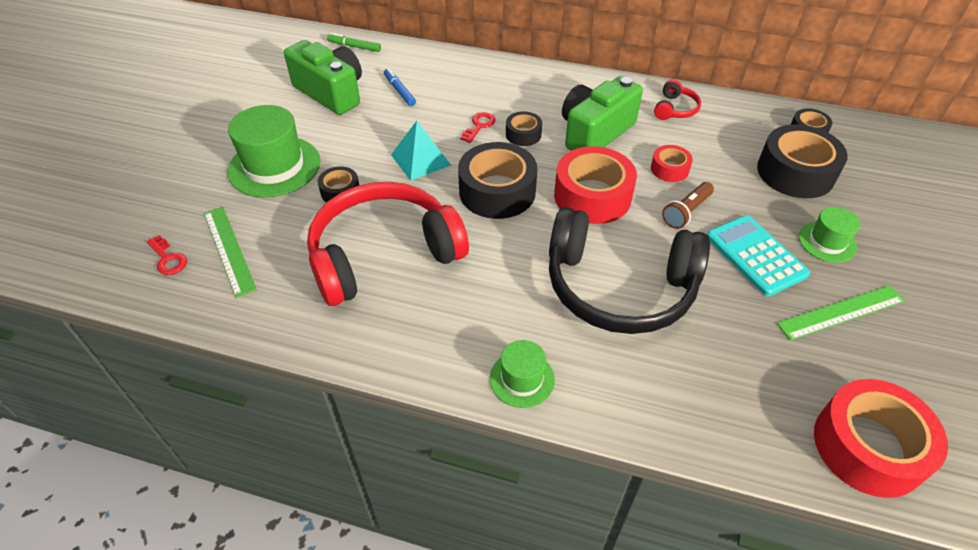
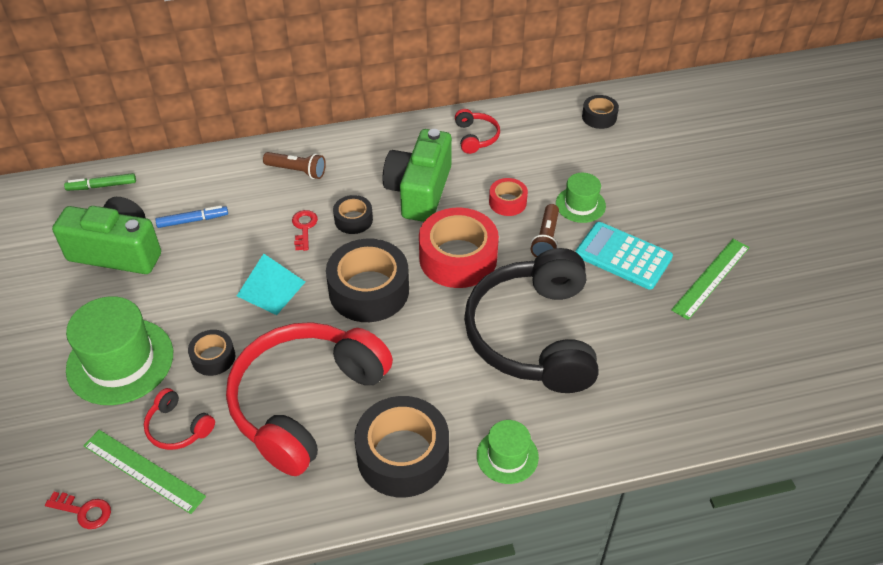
camera: 30 degrees left, 0 degrees up
blue marker [384,68,416,106] -> blue marker turned 135 degrees clockwise [155,206,228,228]
black headphones [549,207,710,334] -> black headphones turned 105 degrees clockwise [464,248,599,393]
black tape [757,124,848,198] -> black tape moved to [354,396,449,498]
green hat [799,207,860,263] -> green hat moved to [556,173,606,223]
red tape [814,379,948,498] -> none
none -> red headphones [144,388,215,450]
none -> brown flashlight [263,152,326,179]

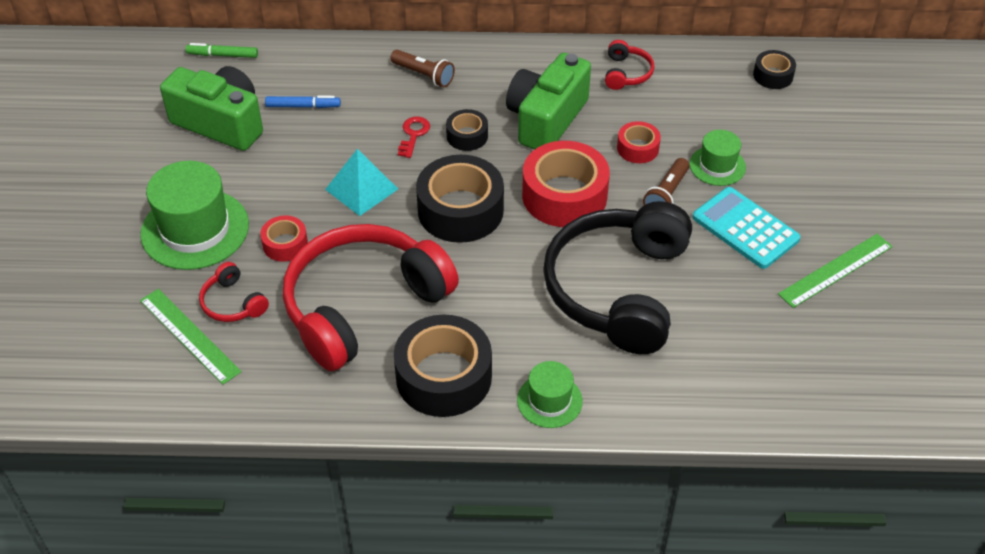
camera: 15 degrees right, 0 degrees up
red key [45,492,111,529] -> none
black tape [188,330,235,376] -> red tape [260,215,308,262]

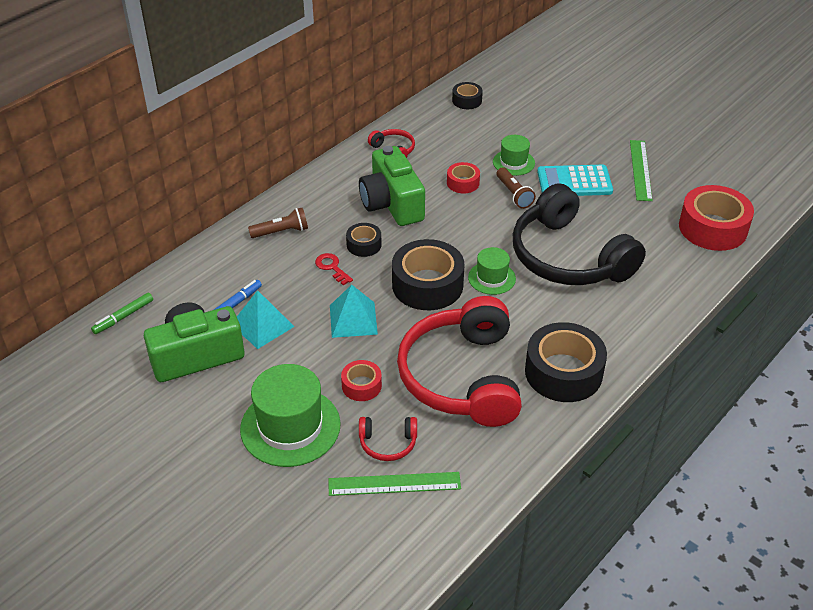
camera: 50 degrees left, 5 degrees down
green hat [517,361,583,428] -> green hat moved to [468,247,516,295]
red tape [522,141,610,227] -> red tape moved to [679,185,754,251]
none -> turquoise pyramid [237,290,294,349]

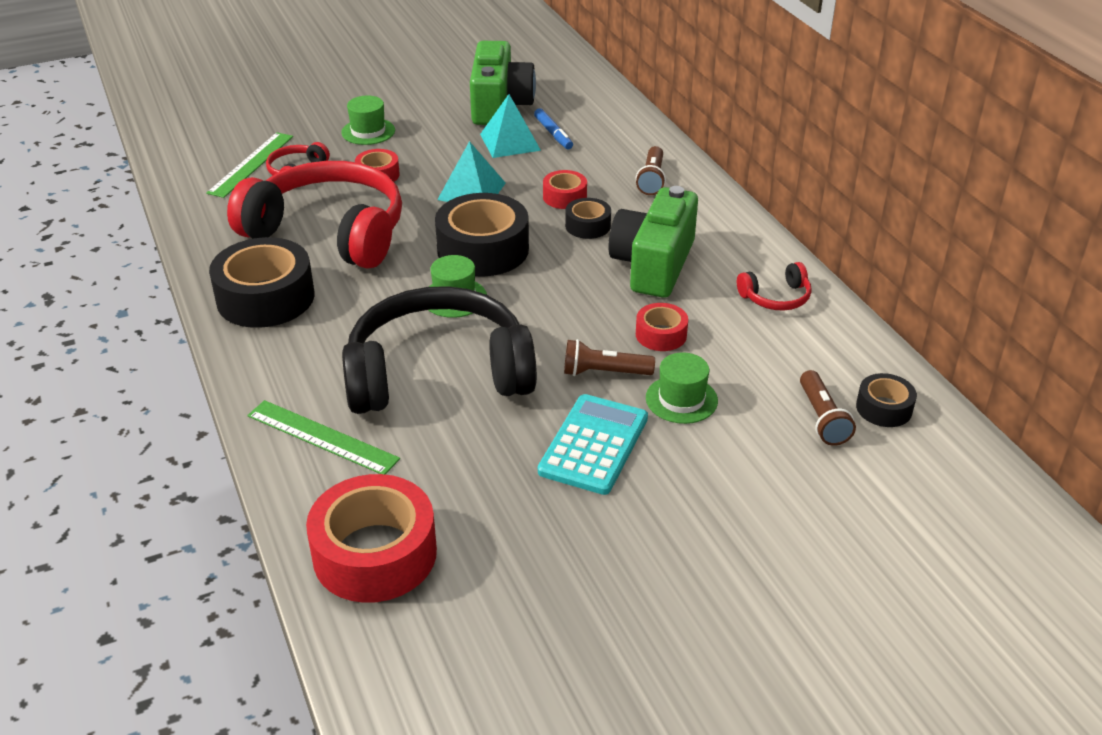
camera: 115 degrees right, 5 degrees down
green marker [91,293,153,334] -> none
green hat [240,364,341,467] -> green hat [341,96,395,145], size x0.55
red key [315,253,353,285] -> red tape [543,170,587,209]
green camera [359,146,425,226] -> green camera turned 75 degrees counterclockwise [608,186,698,298]
green ruler [630,140,653,201] -> green ruler moved to [247,400,400,474]
none -> brown flashlight [800,370,856,446]

